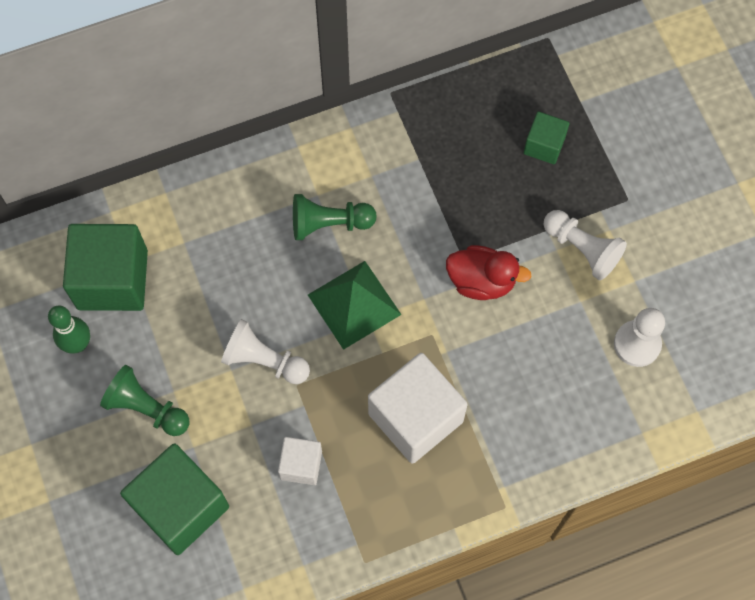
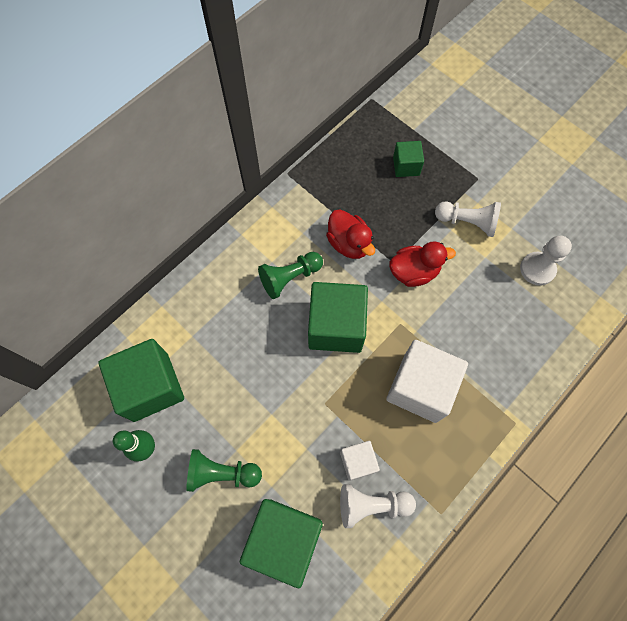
camera: 25 degrees left, 0 degrees up
white pawn [221,319,310,384] -> white pawn moved to [340,484,416,528]
green pyramid [308,261,402,350] -> green cube [308,282,368,353]
none -> red duck [326,209,375,259]

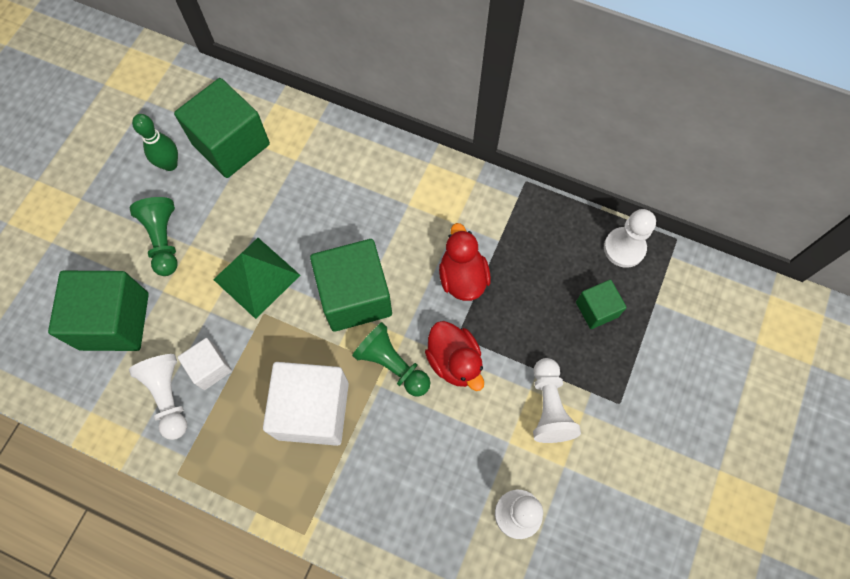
camera: 70 degrees right, 0 degrees up
green pawn [258,252,323,299] -> green pawn moved to [352,322,430,397]
red duck [326,209,375,259] -> red duck turned 135 degrees clockwise [439,223,491,301]
none -> green pyramid [213,238,300,319]
none -> white pawn [604,209,656,268]

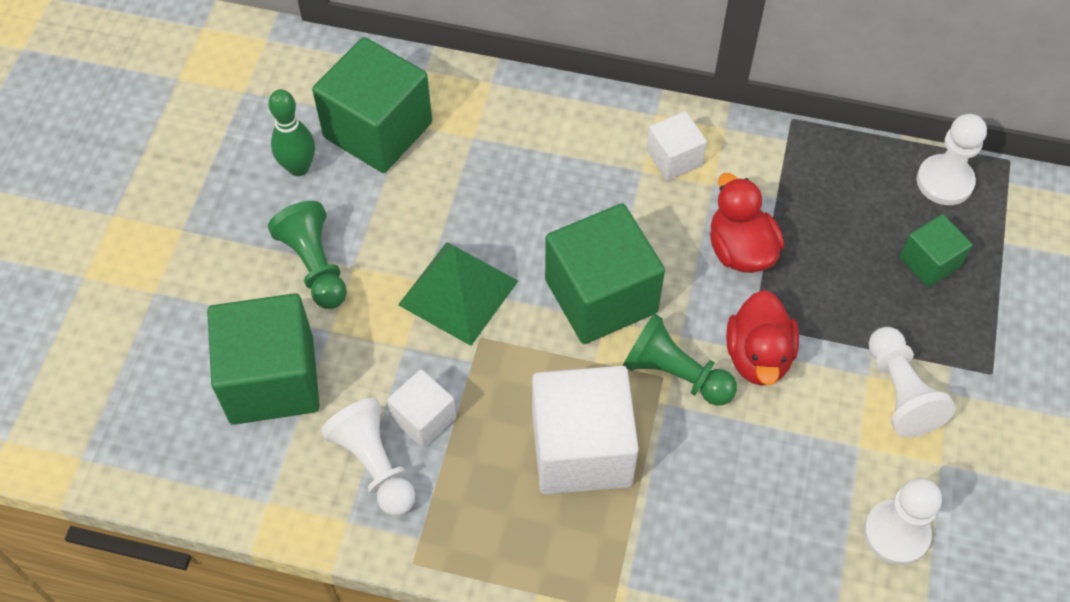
camera: 10 degrees left, 10 degrees down
red duck [425,321,484,391] -> red duck turned 45 degrees clockwise [726,290,799,386]
none -> white cube [646,111,707,181]

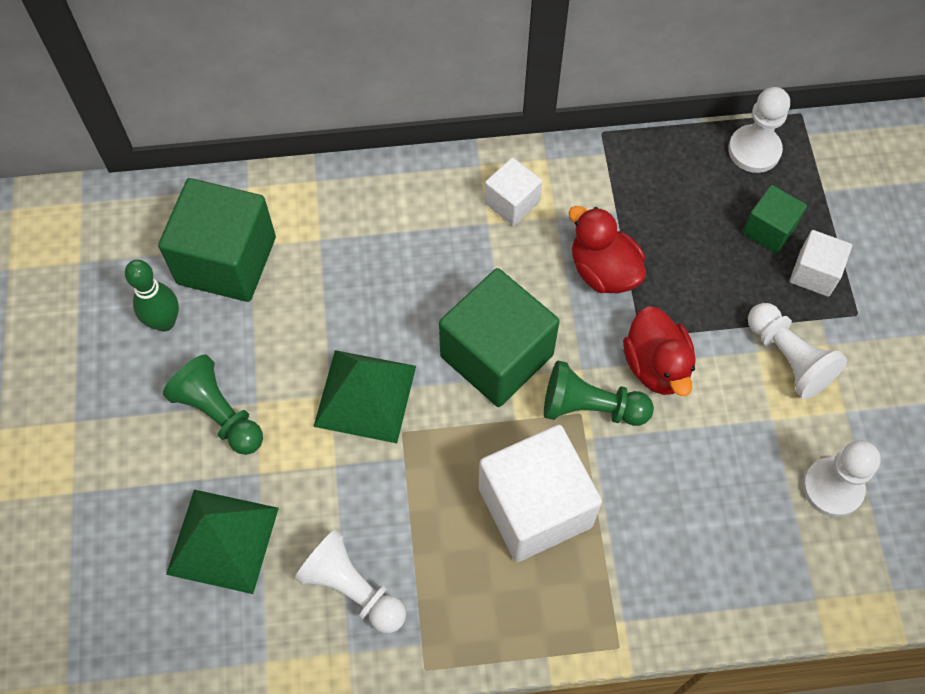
camera: 20 degrees left, 5 degrees up
green cube [207,293,320,425] -> green pyramid [166,490,279,594]
white cube [387,369,456,448] -> white cube moved to [790,230,852,297]

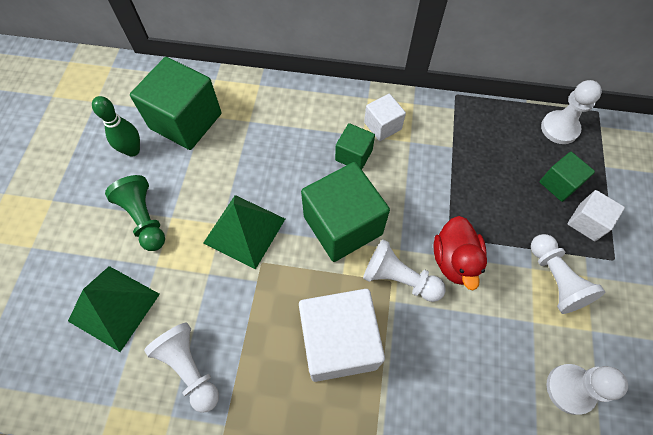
camera: 15 degrees right, 0 degrees up
green pawn [544,360,654,426] -> white pawn [363,239,446,302]
red duck [569,206,646,293] -> none
none -> green cube [335,123,375,169]

